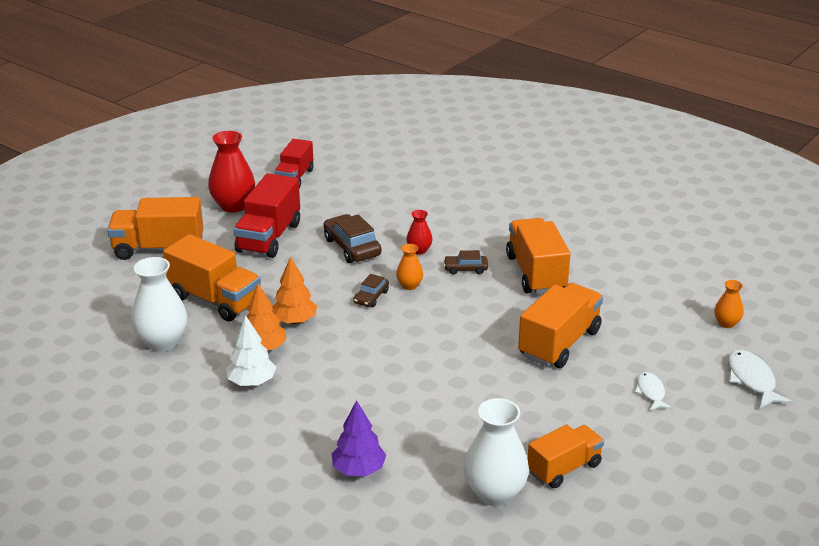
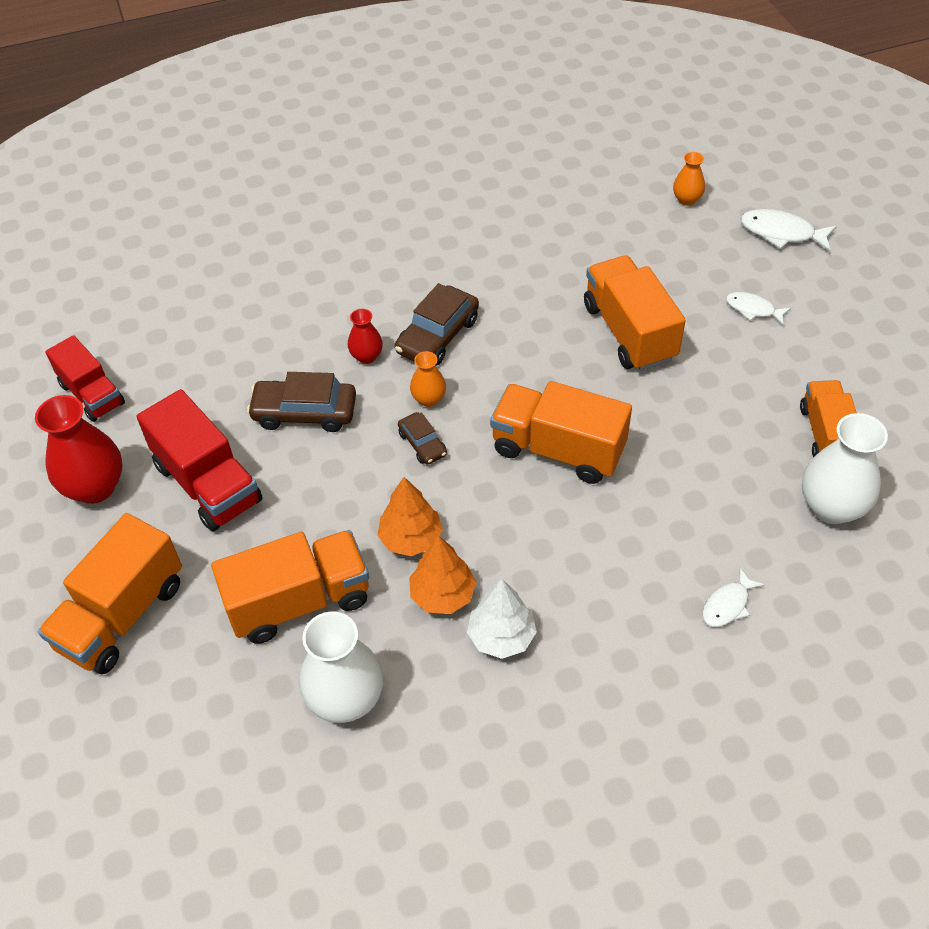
camera: 55 degrees left, 20 degrees up
purple tree [332,400,386,476] -> white fish [702,567,765,627]
brown car [444,250,488,275] -> brown car [395,283,479,366], size x1.74
orange truck [506,218,571,294] -> orange truck moved to [490,381,632,484]

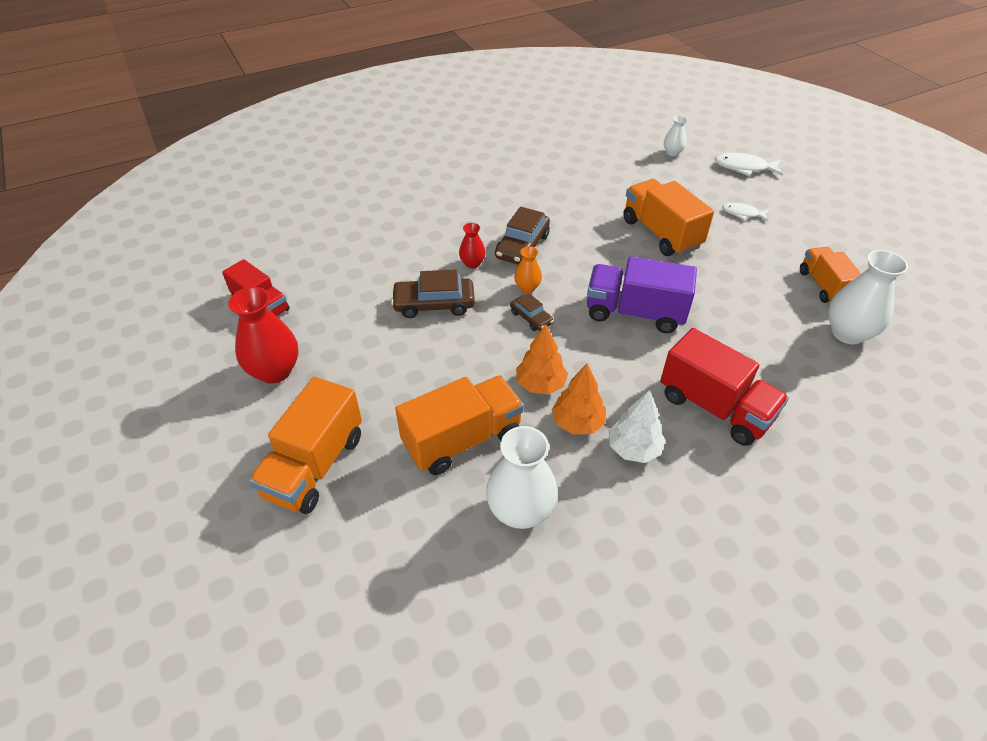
camera: 10 degrees left, 5 degrees down
red truck [137,389,263,531] -> red truck moved to [660,328,789,446]
orange truck [490,381,632,484] -> purple truck [587,257,697,333]
orange vase [673,152,705,206] -> white vase [664,115,687,156]
white fish [702,567,765,627] -> none

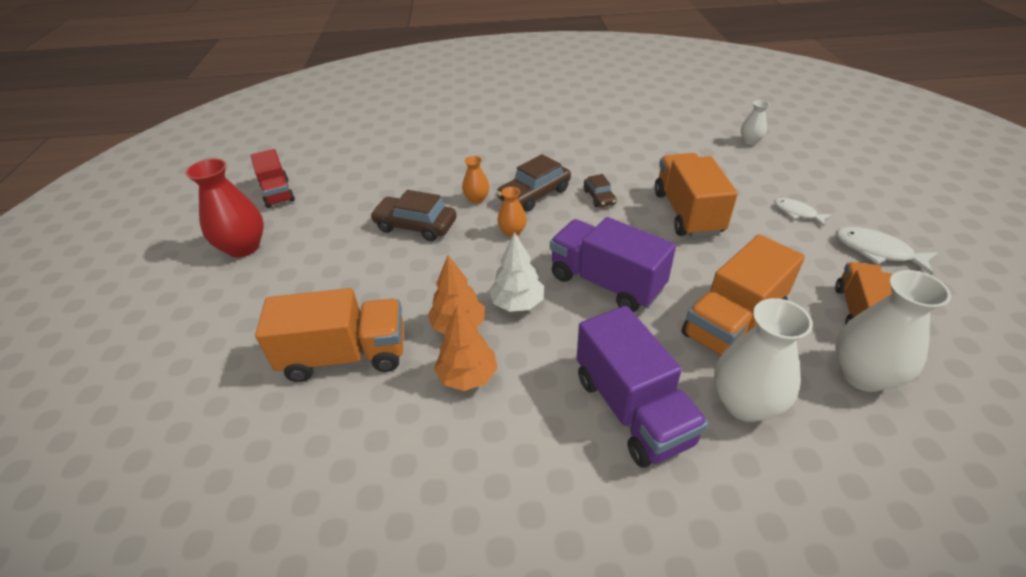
camera: 25 degrees right, 5 degrees down
orange truck [249,377,362,514] -> orange truck moved to [681,235,805,356]
red vase [459,223,486,268] -> orange vase [462,156,489,204]
white vase [486,426,558,529] -> white vase moved to [714,298,813,422]
brown car [510,293,553,331] -> brown car moved to [584,174,617,207]
white tree [609,390,665,463] -> white tree moved to [489,232,544,312]
red truck [660,328,789,446] -> purple truck [577,306,709,467]
white fish [715,153,783,176] -> white fish moved to [836,227,938,275]

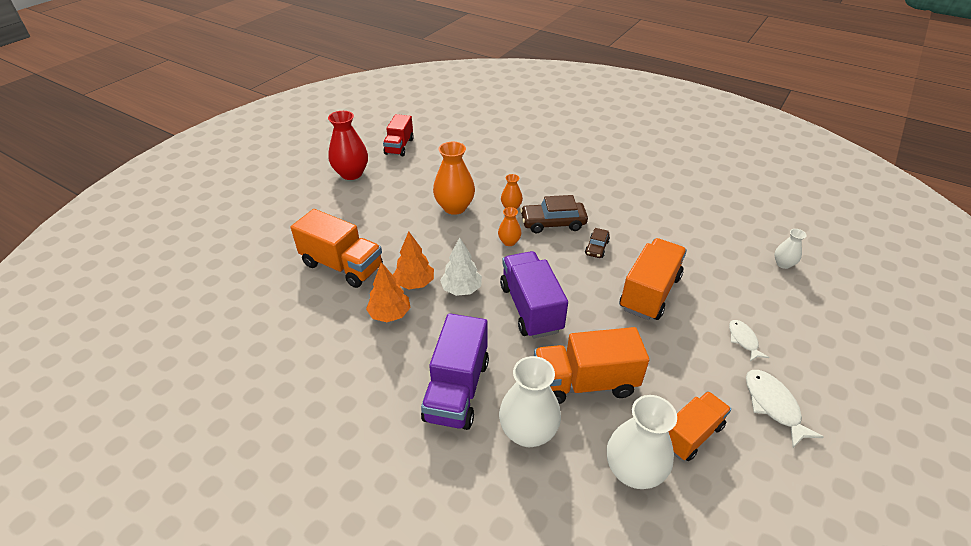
camera: 35 degrees right, 0 degrees up
brown car [370,190,457,241] -> orange vase [433,142,475,215]

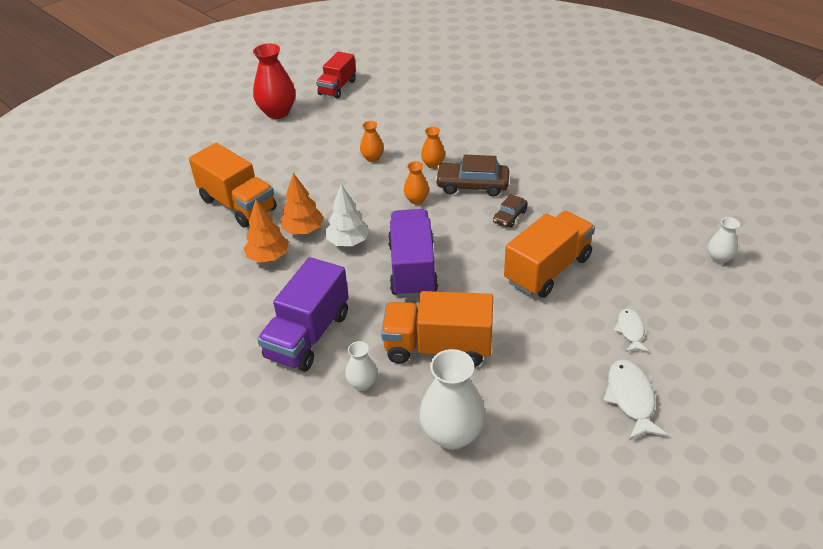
camera: 15 degrees right, 0 degrees up
orange vase [433,142,475,215] -> orange vase [360,121,384,162], size x0.53
white vase [499,356,561,447] -> white vase [345,341,378,391], size x0.53
orange truck [668,391,731,461] -> none

